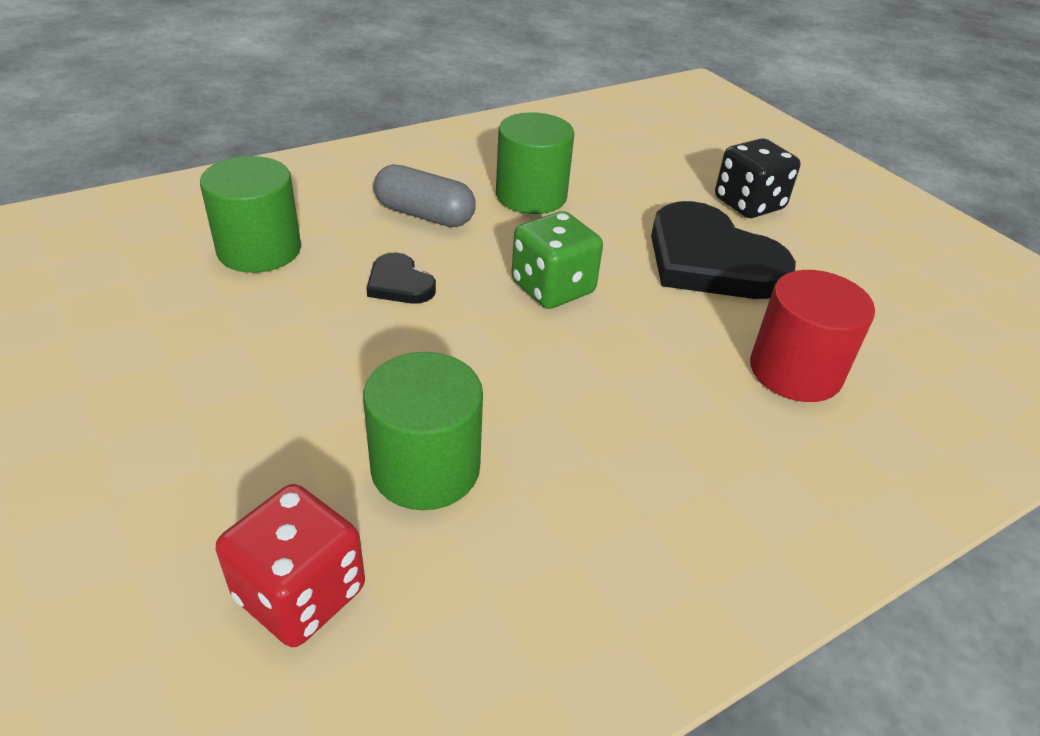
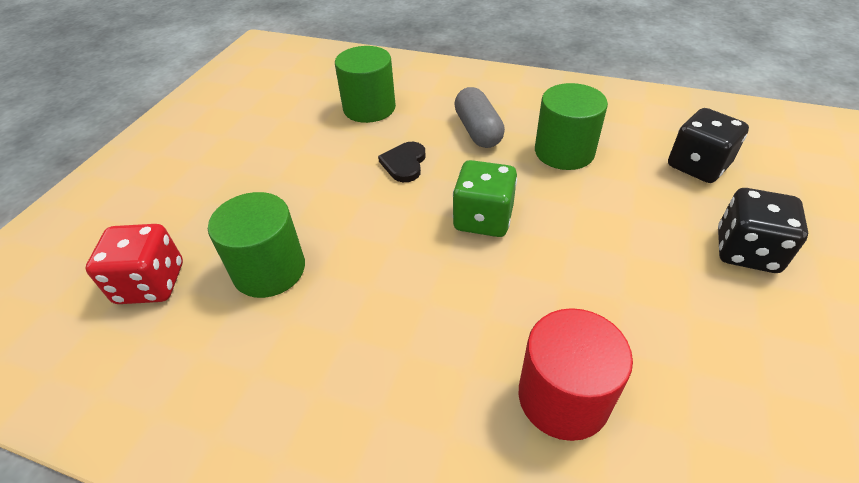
camera: 55 degrees right, 5 degrees up
black heart [651,201,796,299] -> none
none -> black dice [668,108,749,183]

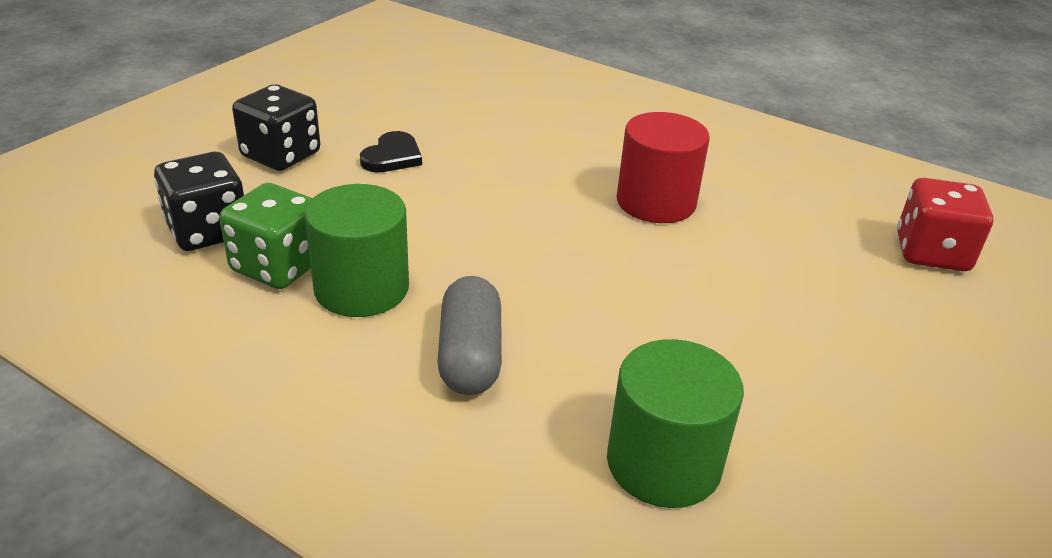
camera: 170 degrees left, 10 degrees down
green cylinder [208,192,305,298] -> none
black heart [378,142,426,182] -> black heart moved to [360,131,422,172]
green dice [453,160,517,237] -> green dice moved to [219,183,313,289]
red cylinder [519,308,633,441] -> red cylinder moved to [617,112,709,223]

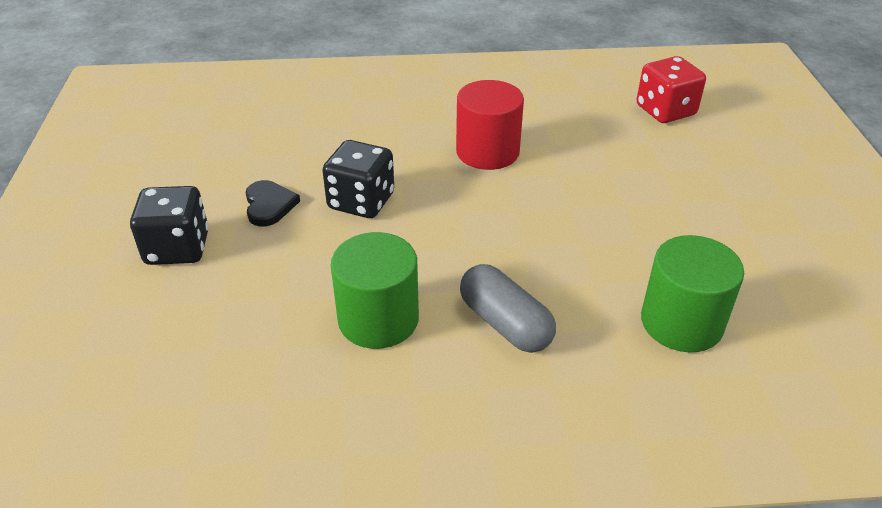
camera: 35 degrees left, 5 degrees up
black dice [154,152,244,251] -> black dice moved to [322,140,394,218]
green dice [219,183,313,289] -> none

